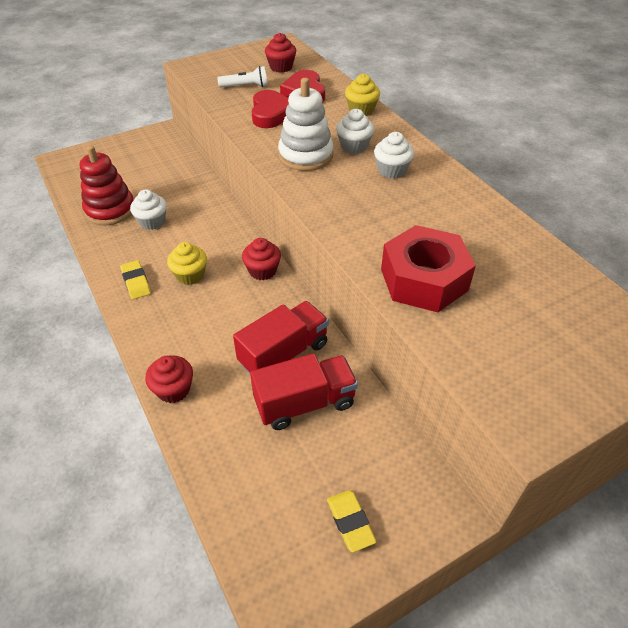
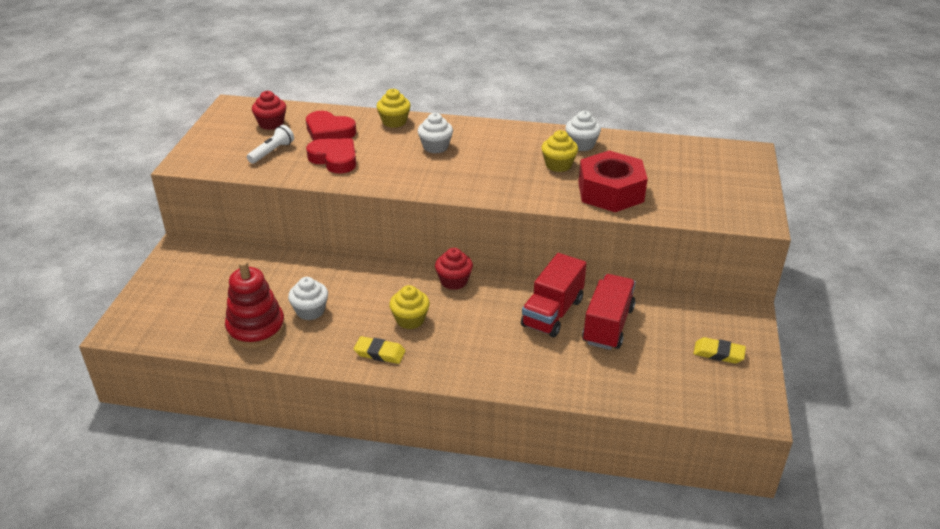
camera: 50 degrees left, 10 degrees down
red cupcake [145,355,193,403] -> none
red truck [233,301,329,374] -> red truck turned 150 degrees counterclockwise [521,253,587,337]
white stacking toy [278,78,333,171] -> none
white cupcake [374,132,414,178] -> white cupcake moved to [566,111,601,151]
none -> yellow cupcake [541,130,578,172]

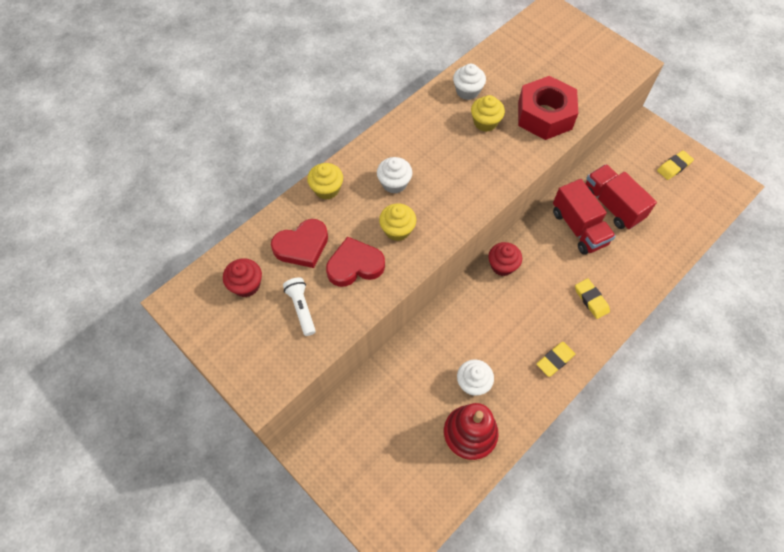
camera: 55 degrees left, 25 degrees up
yellow cupcake [389,285,430,329] -> yellow cupcake moved to [379,203,416,241]
none -> yellow eraser [575,278,610,319]

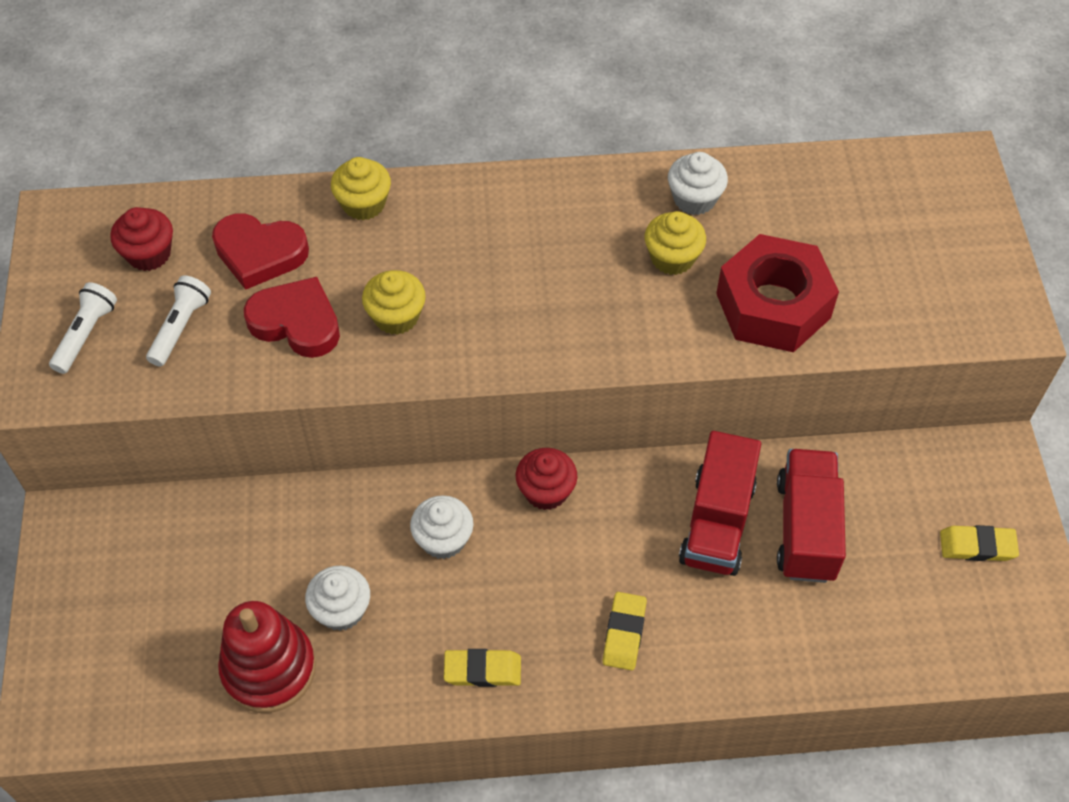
camera: 40 degrees right, 5 degrees down
white cupcake [377,157,412,194] -> white cupcake moved to [410,495,473,559]
none -> white flashlight [49,282,117,374]

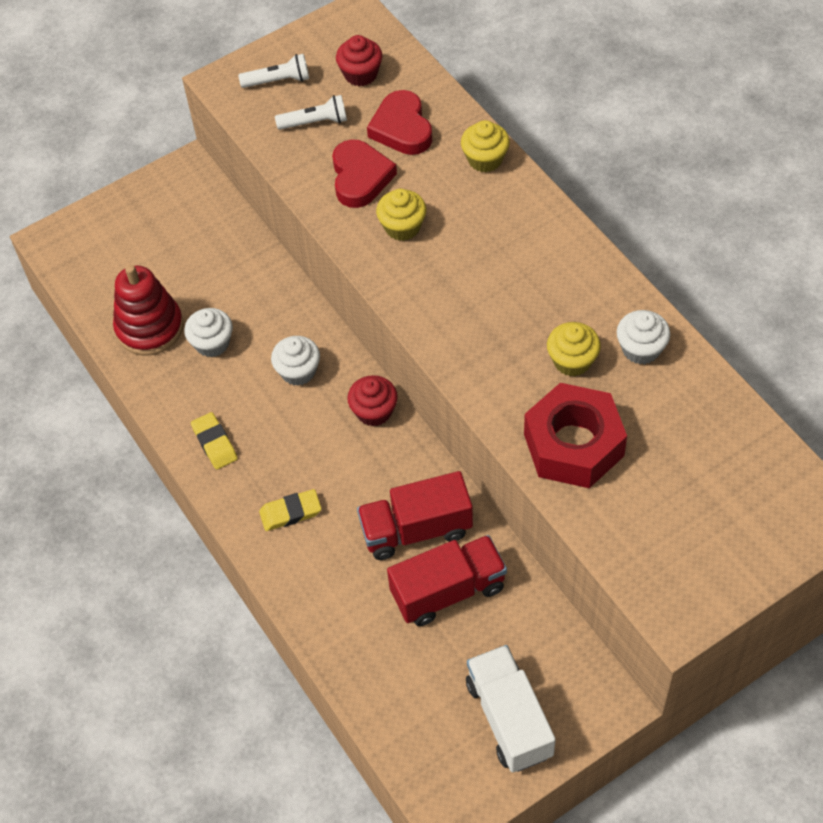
camera: 65 degrees right, 0 degrees up
yellow eraser [940,525,1019,561] -> white truck [466,645,556,772]

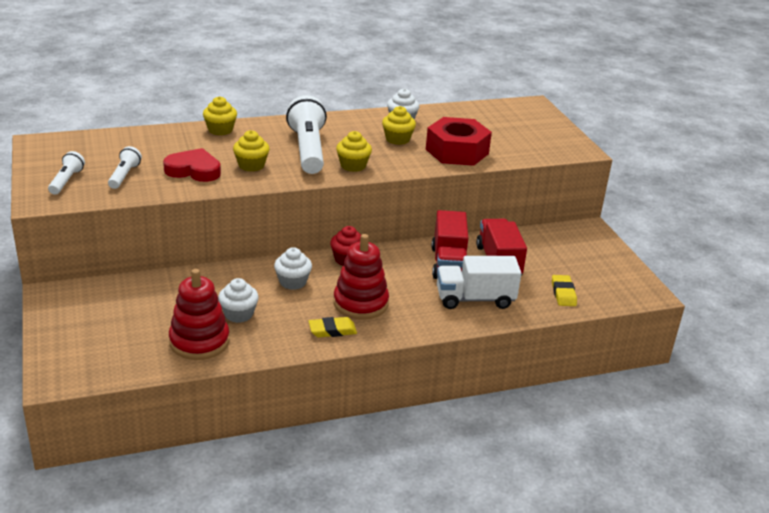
camera: 80 degrees left, 25 degrees down
yellow eraser [259,489,321,531] -> yellow eraser moved to [552,275,577,306]
red cupcake [336,35,382,86] -> none
red heart [367,90,432,155] -> none
white truck [466,645,556,772] -> white truck moved to [437,256,521,309]
none -> white flashlight [286,95,327,174]
none -> red stacking toy [333,234,389,320]
none -> yellow cupcake [336,131,372,172]

